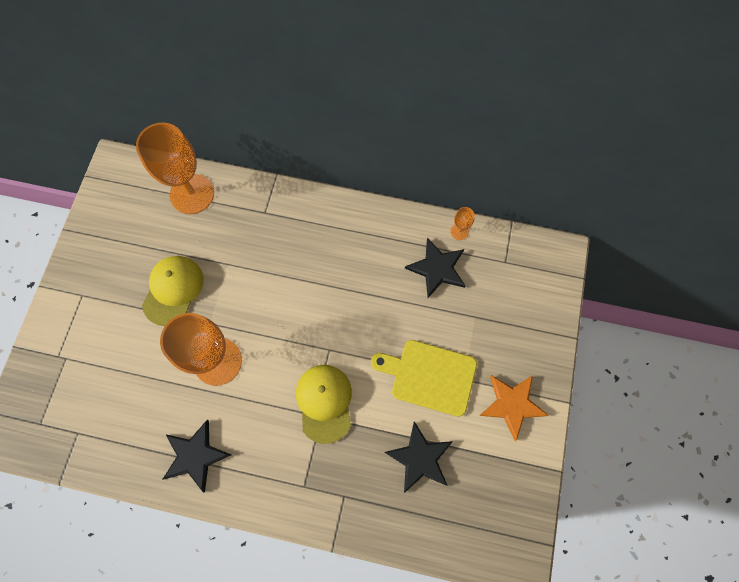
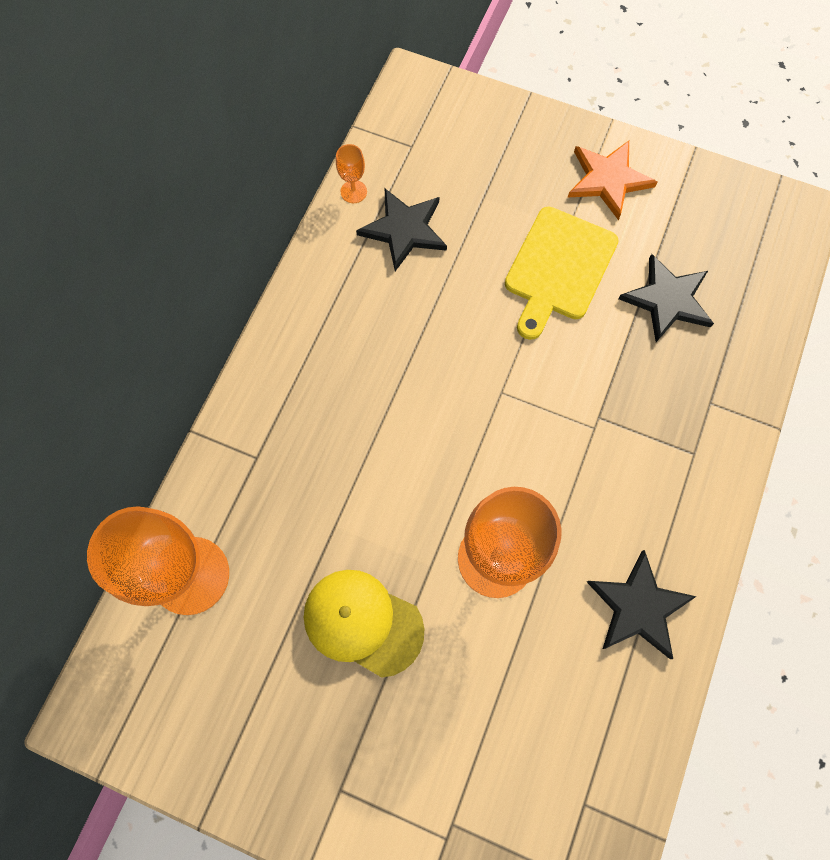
camera: 80 degrees left, 0 degrees up
yellow cap [296,365,352,444] -> none

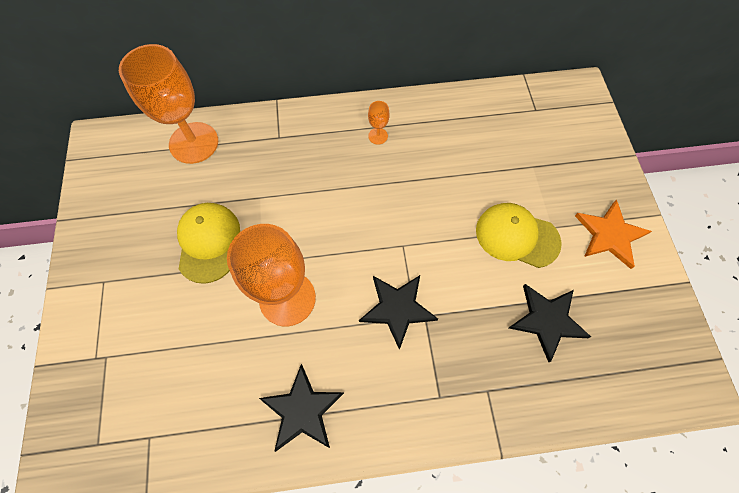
camera: 60 degrees right, 5 degrees down
orange goblet [336,144,367,203] -> orange goblet moved to [368,101,389,144]
black star [356,189,447,271] -> black star moved to [359,275,438,350]
yellow cutting board [505,207,619,340] -> yellow cap [476,203,562,268]

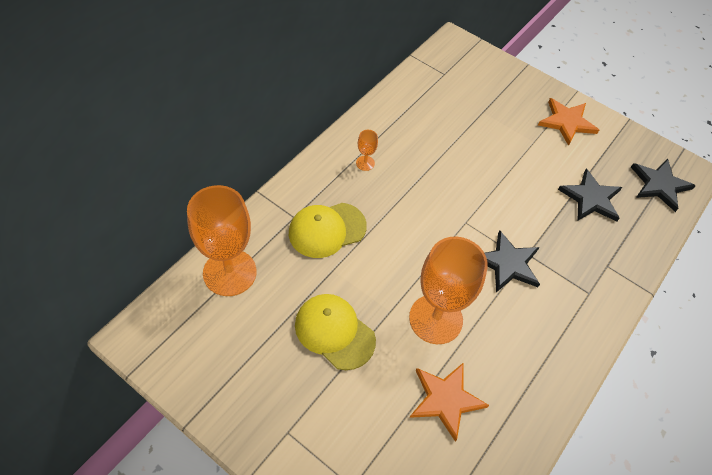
camera: 50 degrees left, 10 degrees down
black star [259,364,344,452] -> black star moved to [631,159,696,212]
yellow cap [476,203,562,268] -> yellow cap moved to [289,203,367,258]
none -> orange star [410,363,489,442]

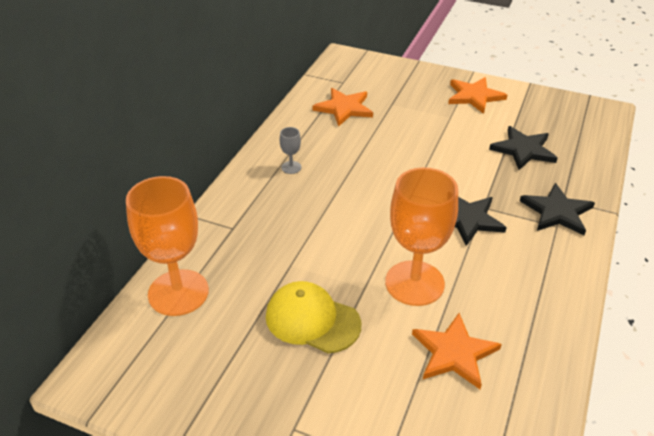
camera: 10 degrees left, 15 degrees down
yellow cap [289,203,367,258] -> none
orange goblet [356,130,378,171] -> grey goblet [280,127,301,174]
black star [631,159,696,212] -> black star moved to [520,183,595,235]
none -> orange star [313,88,373,127]

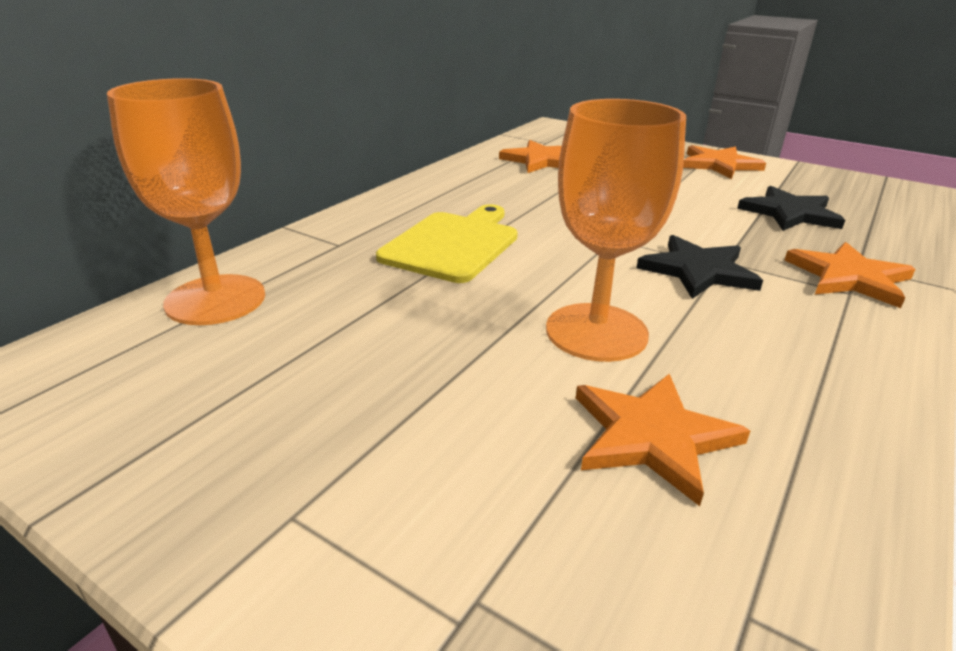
camera: 10 degrees right, 10 degrees down
yellow cap [266,281,361,353] -> none
grey goblet [280,127,301,174] -> none
black star [520,183,595,235] -> orange star [784,242,915,308]
none -> yellow cutting board [376,204,518,283]

